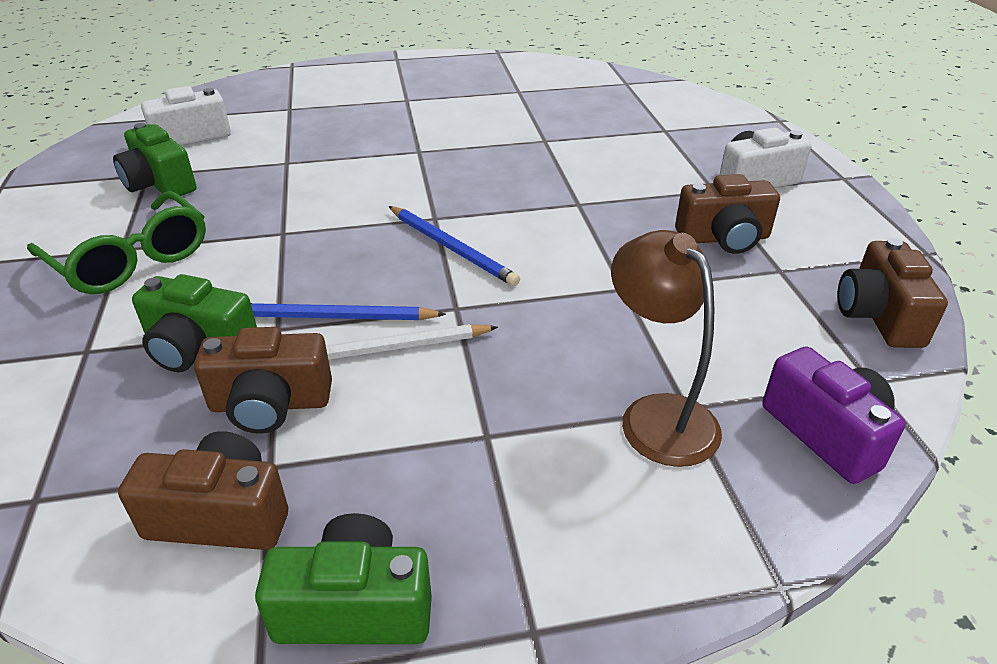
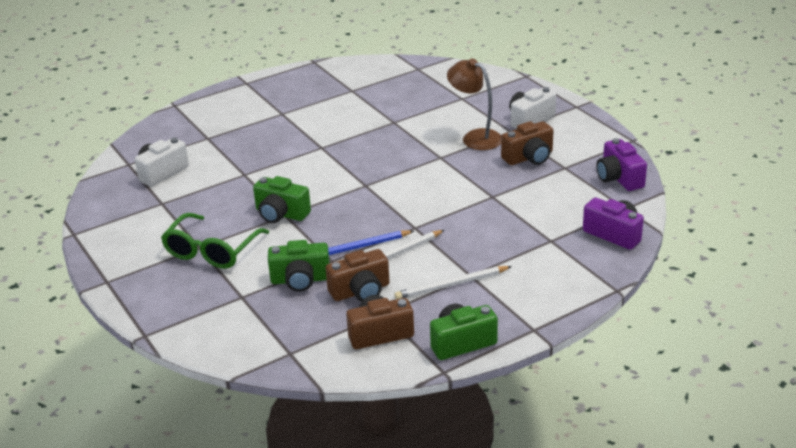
camera: 20 degrees left, 5 degrees down
green glasses [27,191,206,294] -> green glasses turned 90 degrees clockwise [161,213,269,269]
green camera [113,123,197,196] -> green camera moved to [253,176,311,223]
blue pencil [389,206,520,286] -> none
brown lamp [611,230,722,467] -> brown lamp moved to [447,58,502,150]
brown camera [837,238,948,348] -> purple camera [596,138,647,191]
none -> white pencil [394,266,512,299]

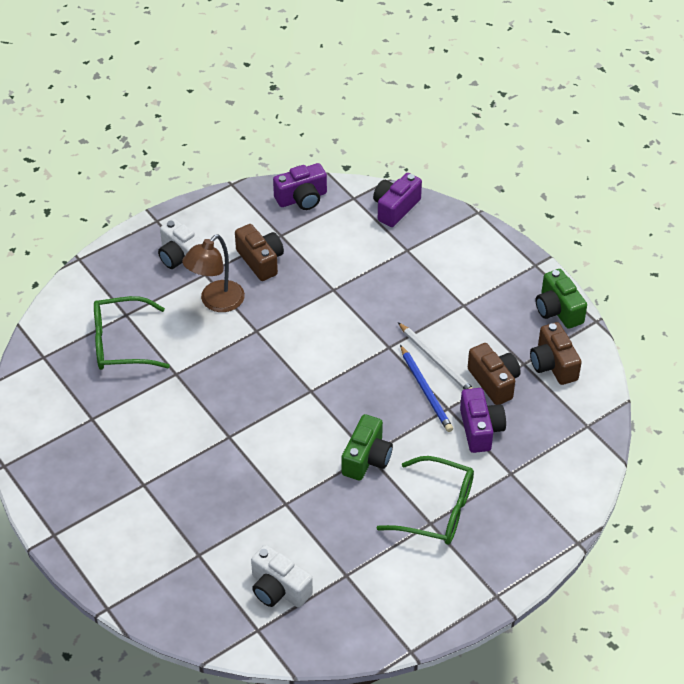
camera: 95 degrees left, 15 degrees up
green camera [268,240,330,292] -> purple camera [460,388,506,453]
white pencil [394,266,512,299] -> none
none -> green glasses [94,296,170,370]

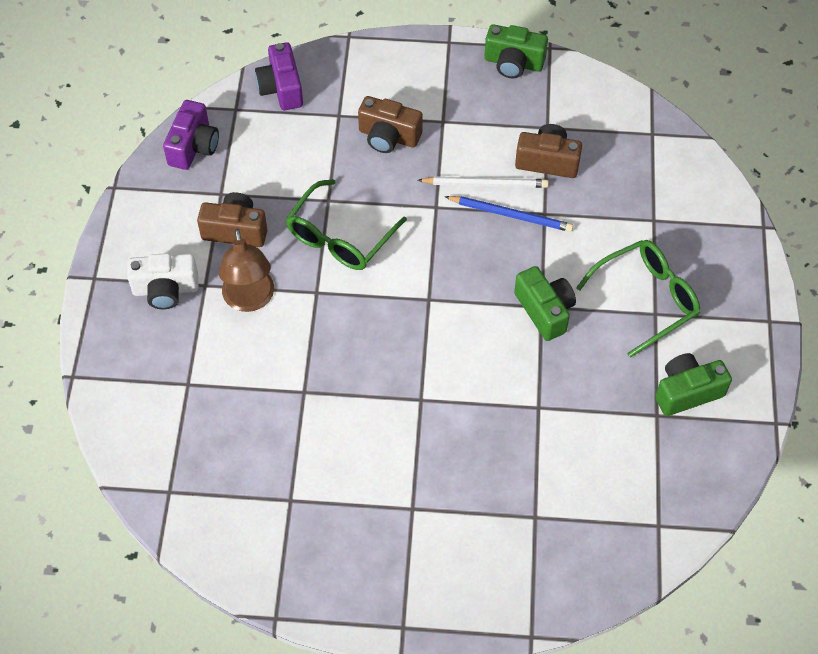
camera: 50 degrees left, 10 degrees up
green glasses [94,296,170,370] -> green glasses moved to [286,179,407,270]
white camera [251,545,313,608] -> none
purple camera [460,388,506,453] -> none
brown camera [530,322,582,385] -> brown camera moved to [358,96,423,153]
none -> green camera [655,353,732,416]

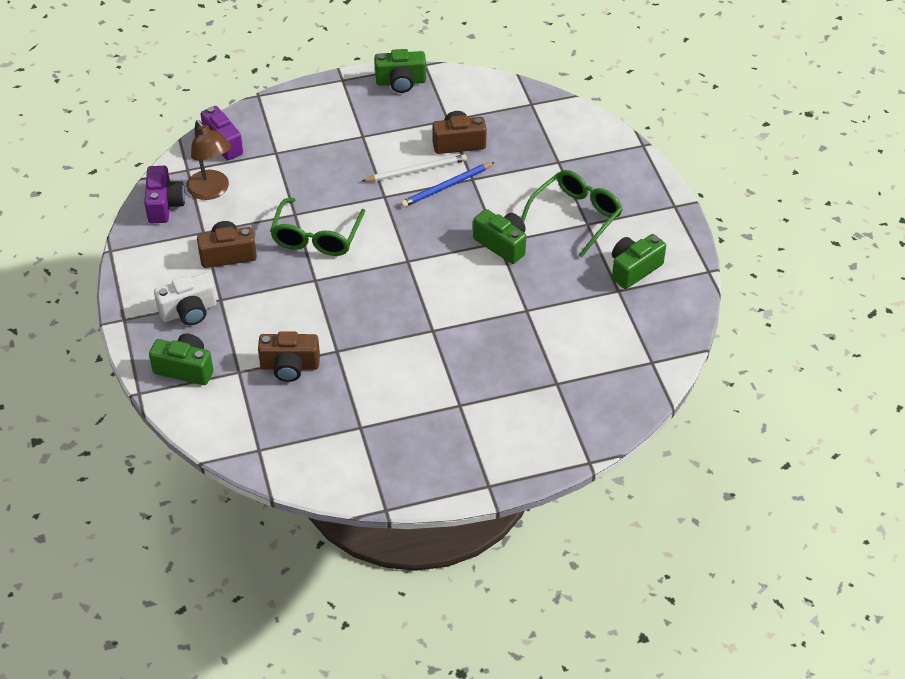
camera: 20 degrees left, 10 degrees down
brown lamp [219,229,274,312] -> brown lamp moved to [186,120,231,200]
brown camera [358,96,423,153] -> brown camera moved to [258,331,320,382]
blue pencil [444,196,573,232] -> blue pencil turned 150 degrees clockwise [401,162,495,207]
none -> green camera [149,333,213,385]

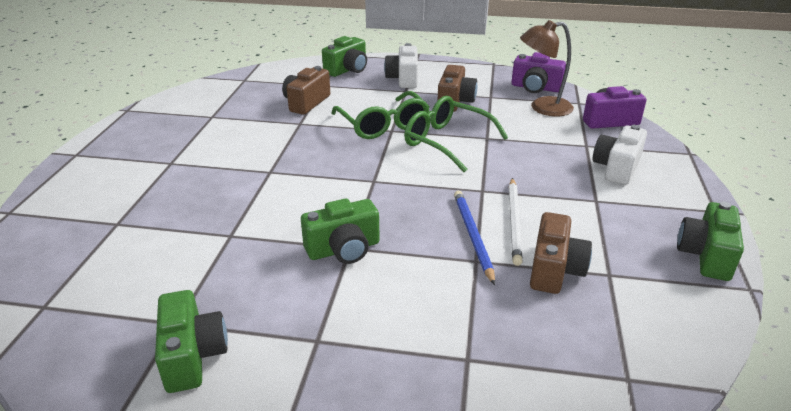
camera: 115 degrees right, 15 degrees down
green glasses [521,170,623,258] -> green glasses moved to [331,91,430,139]
none -> white camera [592,125,647,185]

